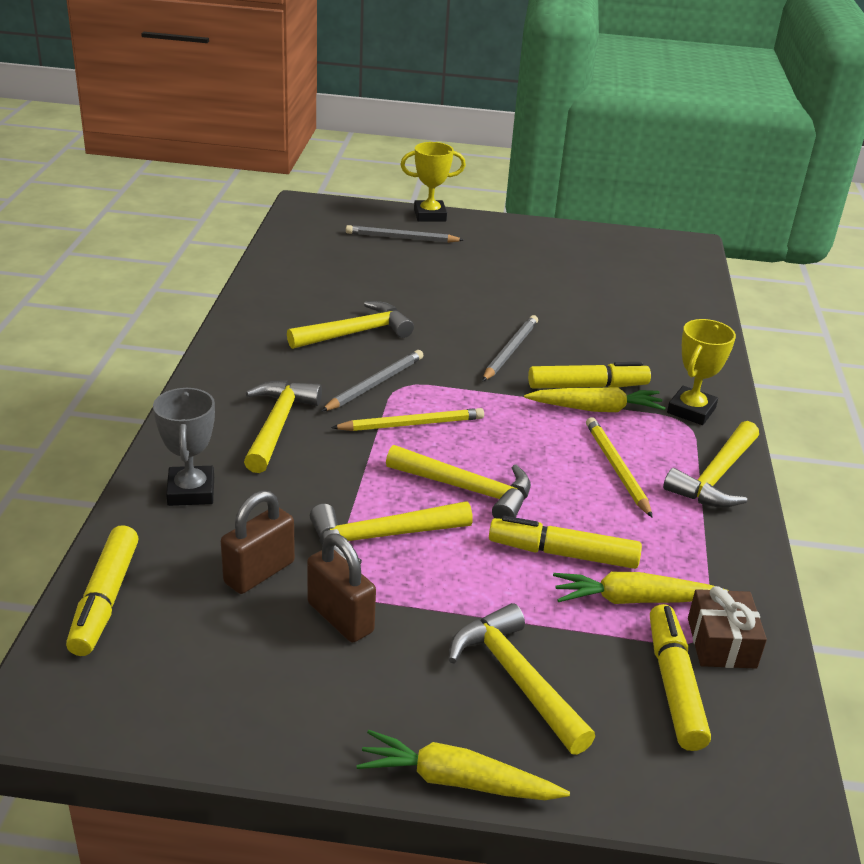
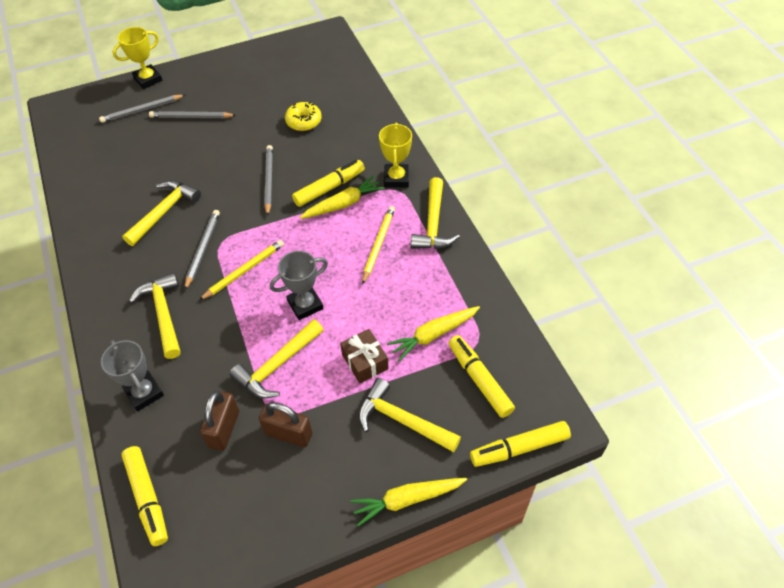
camera: 25 degrees left, 20 degrees up
yellow hammer [386,445,531,519] -> grey trophy [270,251,328,320]
yellow marker [489,516,642,569] -> yellow marker moved to [470,421,571,467]
yellow pencil [586,417,653,518] -> yellow pencil turned 60 degrees clockwise [362,206,395,285]
brown gift [688,586,767,669] -> brown gift moved to [340,329,389,383]
none -> grey pencil [149,111,236,118]
none -> yellow donut [285,102,322,131]

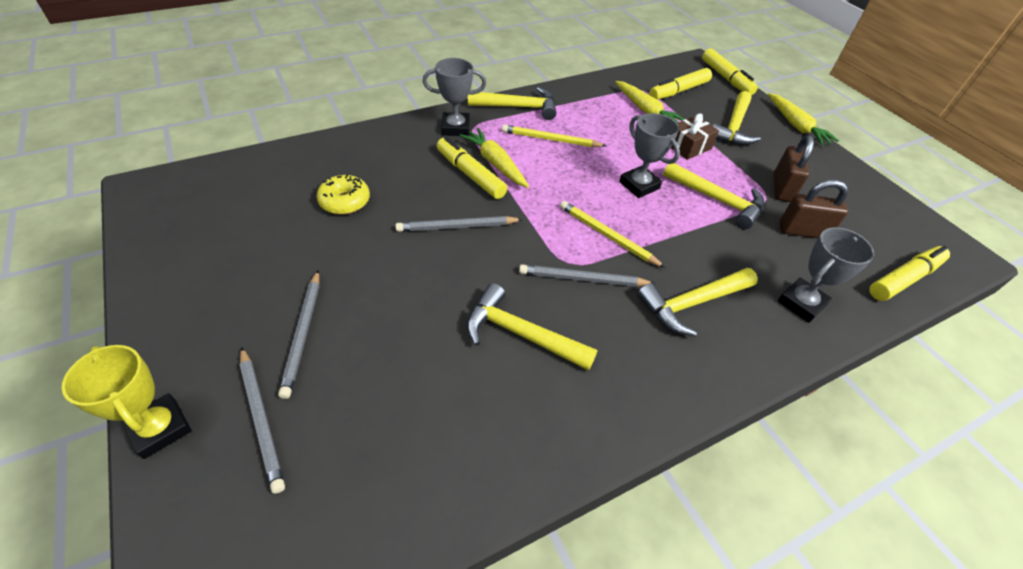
camera: 100 degrees left, 5 degrees down
yellow trophy [379,123,412,187] -> grey trophy [423,58,486,136]

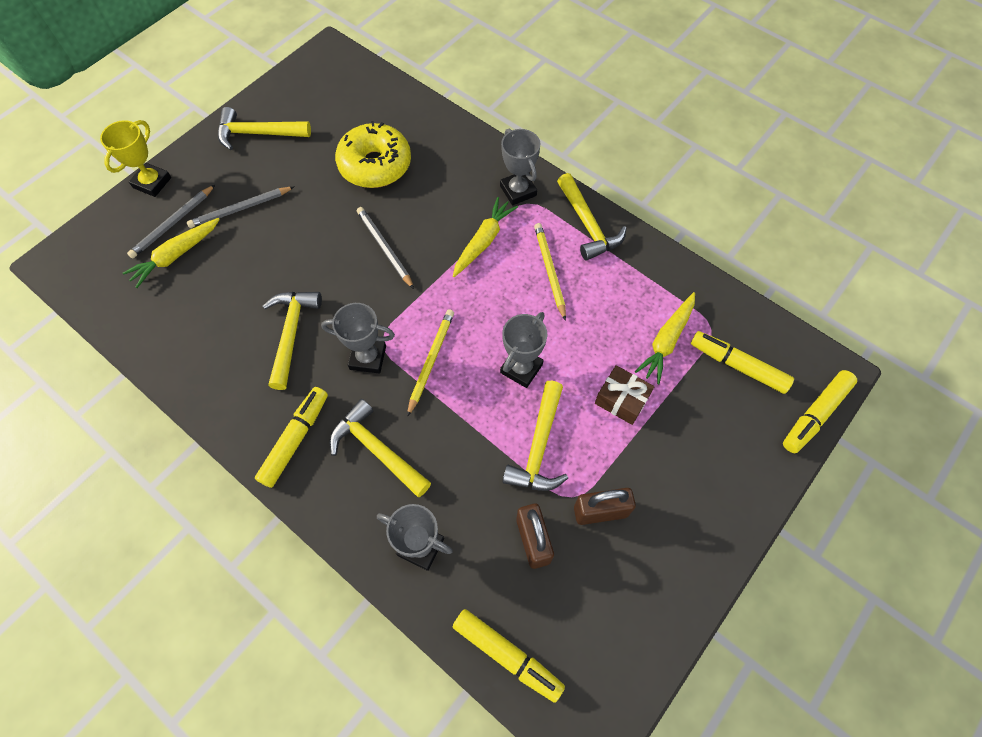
camera: 70 degrees right, 15 degrees up
yellow donut [317,175,370,215] -> yellow donut [335,121,411,188], size x1.70
yellow marker [437,137,508,199] -> yellow marker moved to [255,387,328,488]
grey pencil [519,264,655,287] -> grey trophy [321,303,395,374]
yellow hammer [712,91,761,145] -> yellow hammer moved to [218,107,311,150]
yellow carrot [768,93,839,146] -> yellow carrot moved to [123,218,220,288]

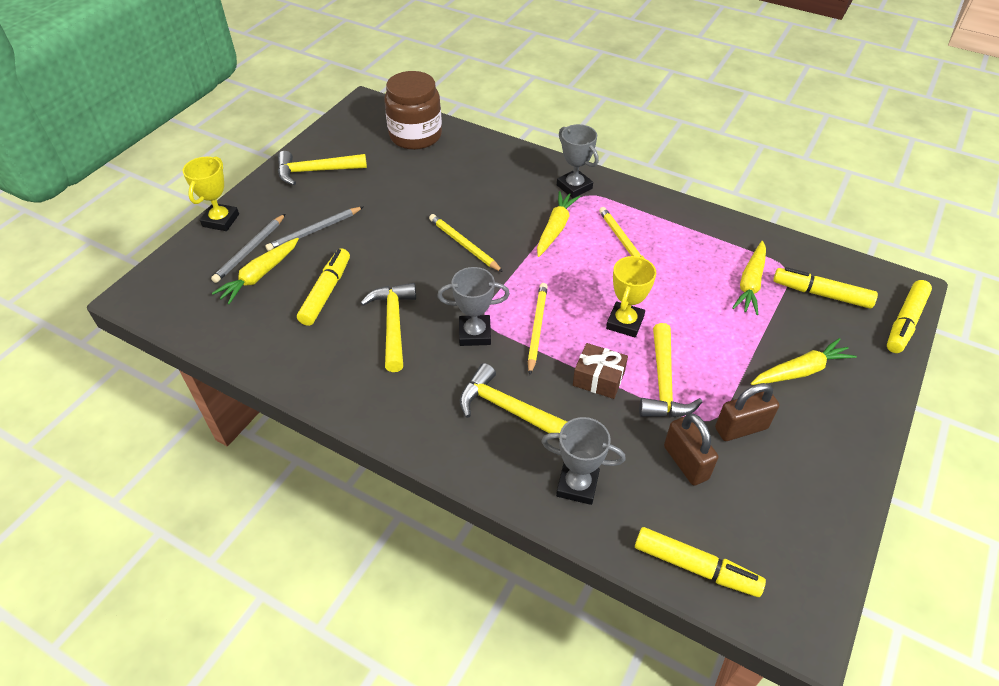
camera: 10 degrees left, 15 degrees down
yellow marker [255,387,328,488] -> yellow marker moved to [297,248,350,326]
yellow donut [335,121,411,188] -> none
grey pencil [357,207,414,289] -> yellow pencil [429,214,503,272]
grey trophy [500,312,547,388] -> yellow trophy [606,256,656,337]
yellow hammer [557,173,627,261] -> none
brown gift [595,365,654,425] -> brown gift moved to [573,343,628,399]
none -> brown jar [384,71,442,150]
none -> yellow carrot [751,338,857,385]

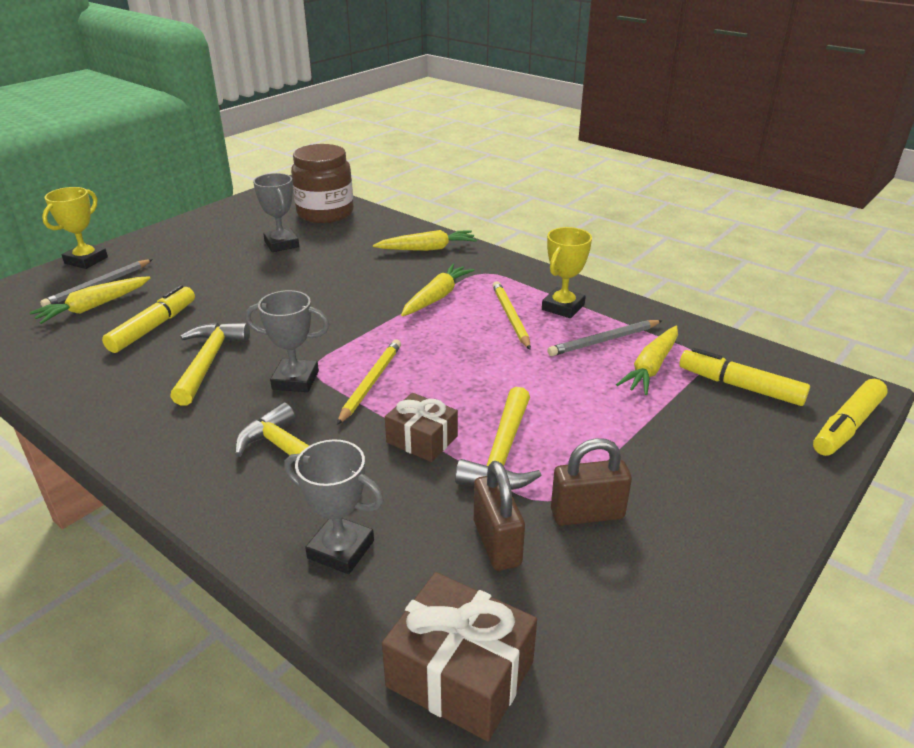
camera: 10 degrees right, 15 degrees down
grey pencil [265,207,363,251] -> grey pencil moved to [547,320,662,356]
yellow hammer [278,151,367,185] -> none
yellow pencil [429,214,503,272] -> none
grey trophy [557,124,599,198] -> grey trophy moved to [253,173,299,252]
yellow trophy [606,256,656,337] -> yellow trophy moved to [542,227,592,318]
yellow marker [635,527,766,597] -> brown gift [382,572,537,741]
yellow carrot [751,338,857,385] -> yellow carrot moved to [373,230,477,251]

